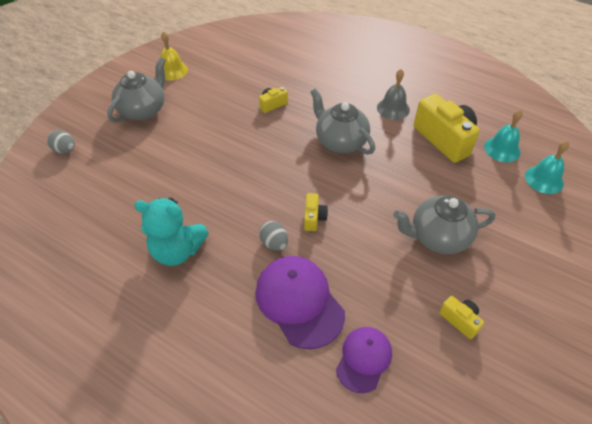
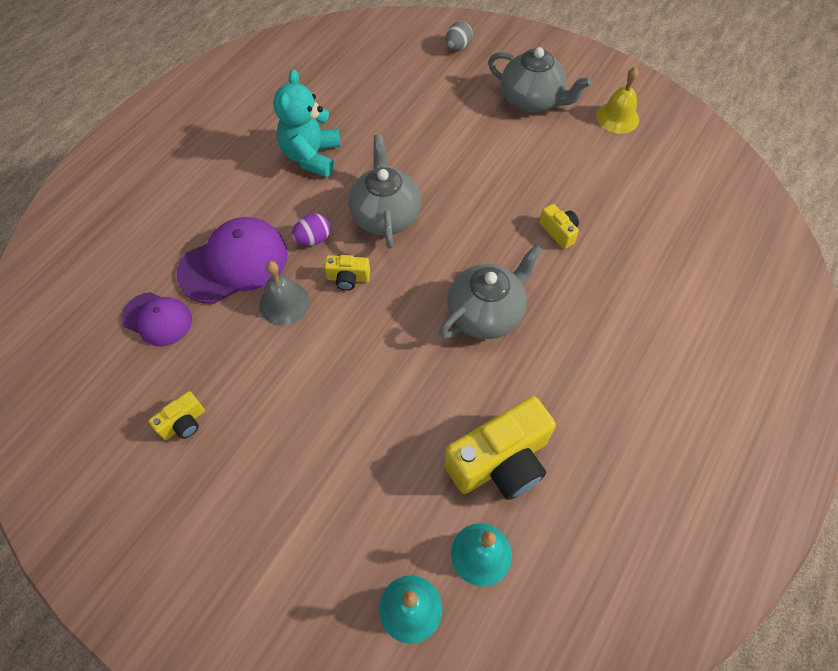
camera: 90 degrees right, 10 degrees up
grey egg [259,221,288,251] -> purple egg [292,214,330,246]
grey bell [377,69,410,120] -> grey bell moved to [259,261,310,325]
grey teapot [393,195,495,254] -> grey teapot moved to [348,135,421,249]

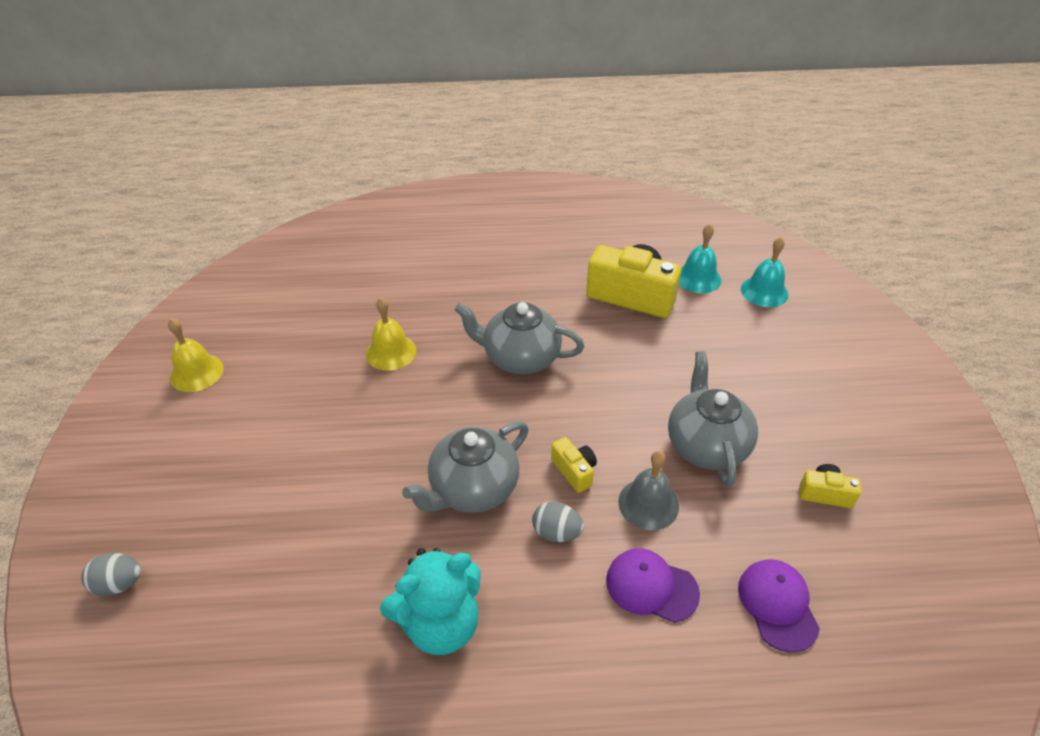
camera: 125 degrees left, 15 degrees down
purple cap [177,217,288,304] -> purple cap [606,549,700,623], size x0.62
purple egg [292,214,330,246] -> grey egg [532,502,584,542]
grey teapot [488,47,592,112] -> grey teapot moved to [668,351,758,487]
yellow camera [539,204,579,249] -> yellow bell [366,298,416,371]

